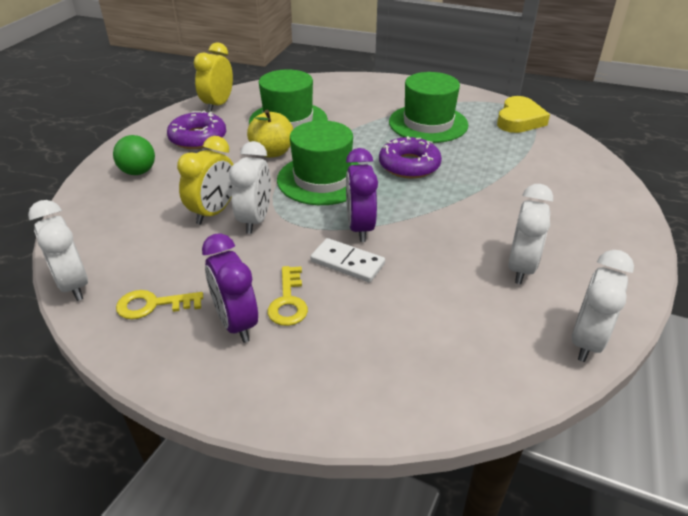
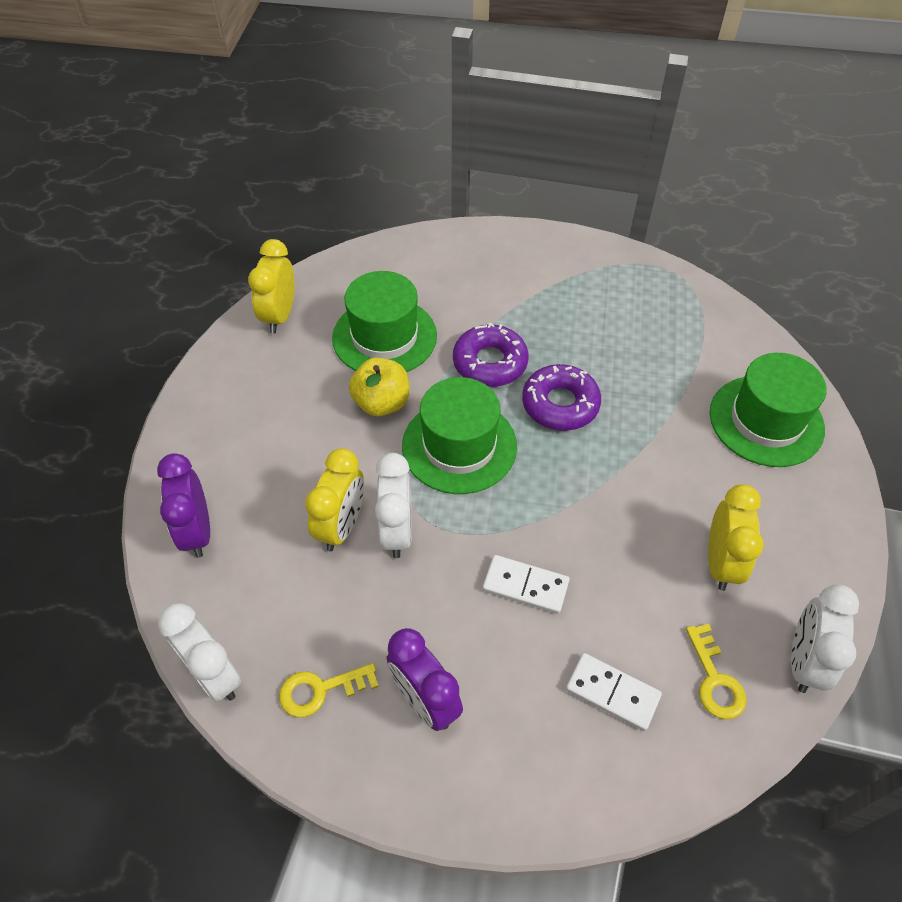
camera: 10 degrees left, 15 degrees up
green ball [113,135,155,175] -> none
purple donut [167,110,226,149] -> purple donut moved to [453,322,529,387]
yellow key [268,266,308,326] -> yellow key moved to [686,624,747,719]
purple clock [346,148,378,242] -> purple clock moved to [157,453,210,558]
green hat [389,72,468,143] -> green hat moved to [710,353,827,467]
yellow heart [497,96,550,133] -> none
white clock [508,184,553,284] -> yellow clock [708,484,764,591]
none -> white domino [566,653,662,731]

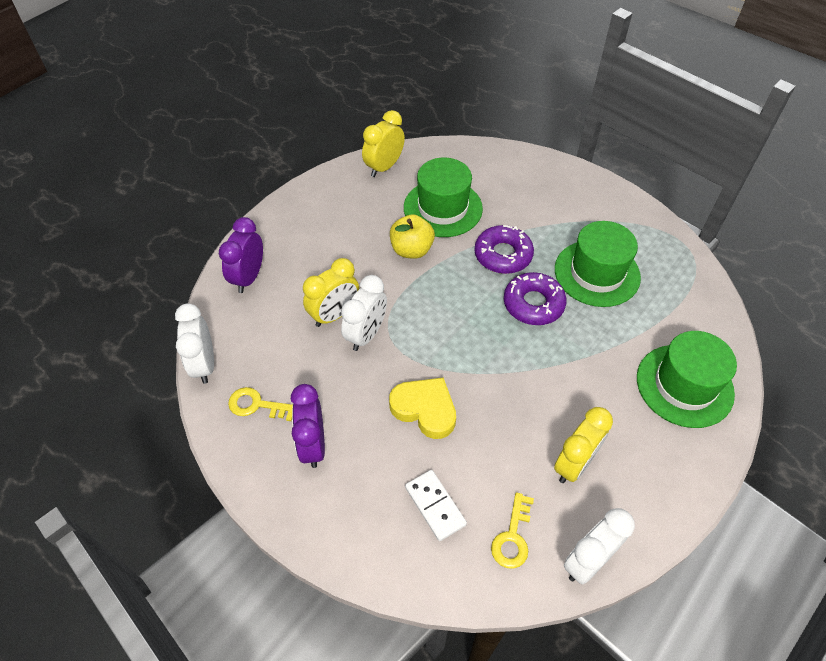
camera: 30 degrees right, 0 degrees up
green hat [402,377,517,494] -> green hat moved to [555,221,641,307]
white domino [483,555,570,614] -> yellow heart [389,377,456,439]

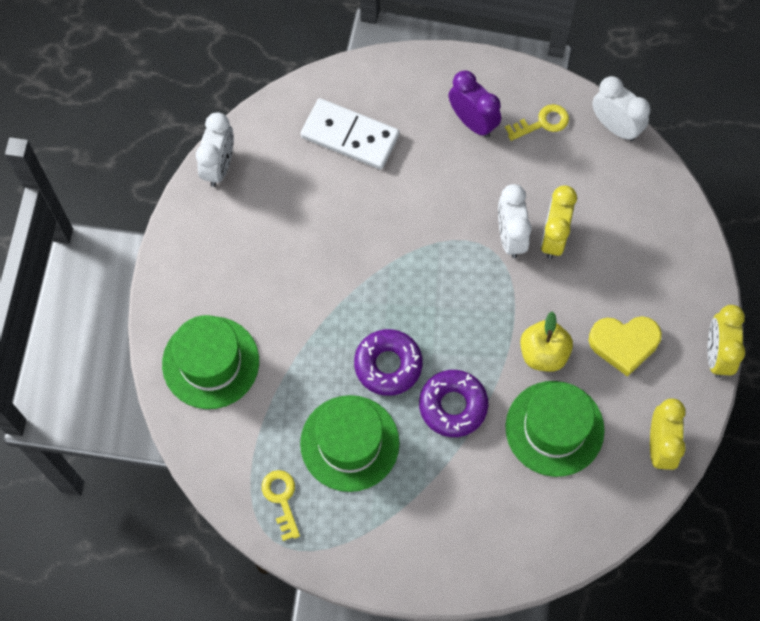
camera: 145 degrees right, 15 degrees up
purple clock [219,217,263,293] -> none
yellow heart [389,377,456,439] -> yellow heart moved to [589,316,662,377]
white domino [405,470,467,541] -> white domino [301,98,399,169], size x1.58
yellow key [491,492,534,569] -> yellow key moved to [262,470,300,541]
yellow clock [554,407,613,483] -> yellow clock moved to [708,305,745,378]

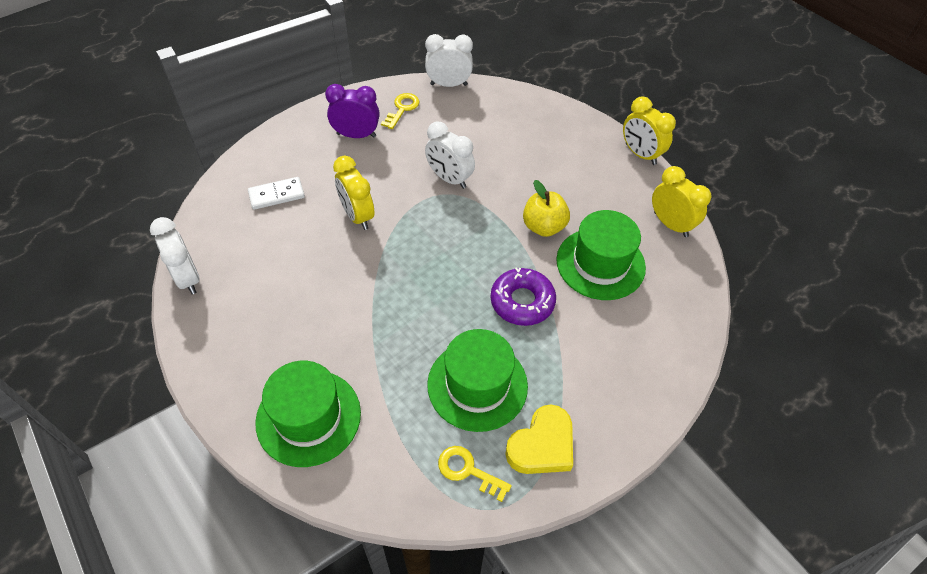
camera: 45 degrees left, 15 degrees down
white domino [301,98,399,169] -> white domino [248,177,305,210], size x0.63
purple donut [354,329,423,396] -> none
yellow clock [541,186,577,259] -> yellow clock moved to [333,156,375,230]
yellow heart [589,316,662,377] -> yellow heart moved to [505,404,573,474]

